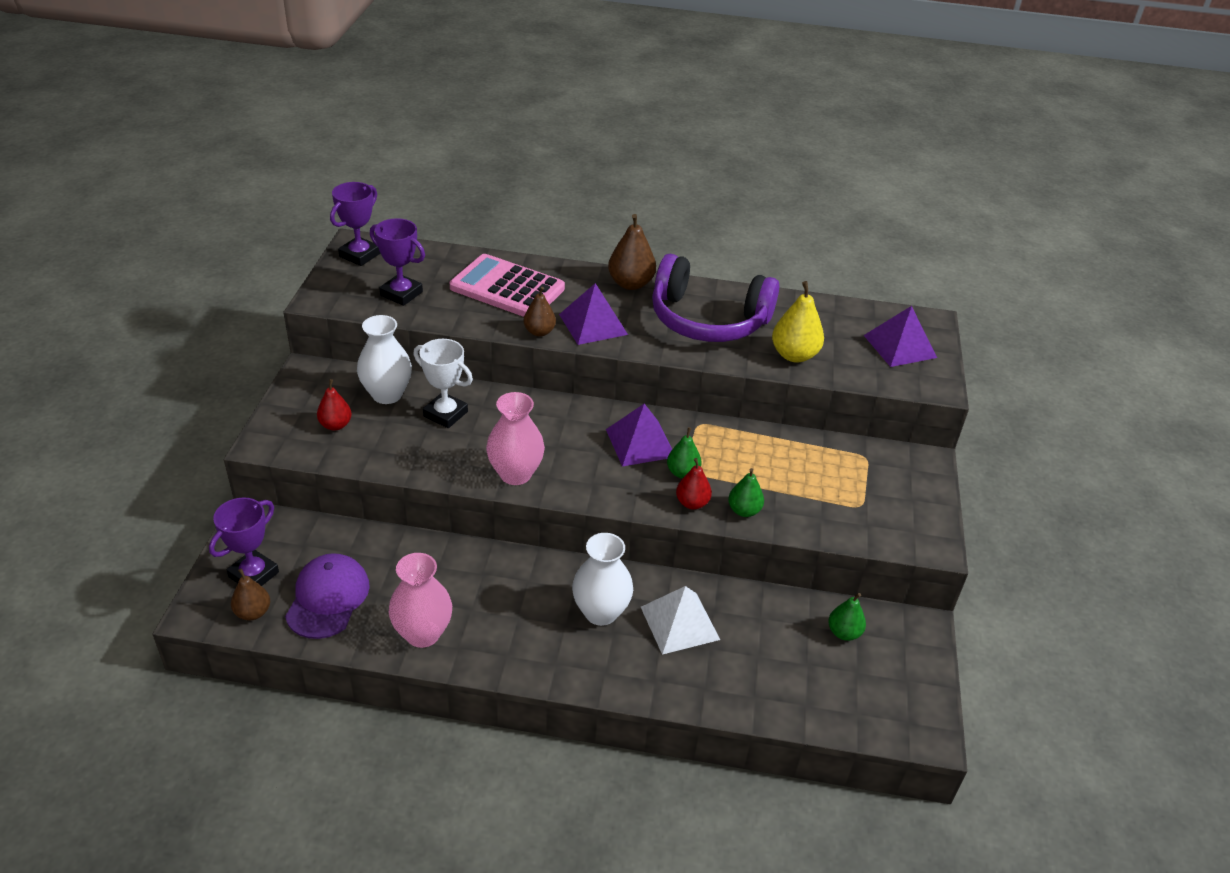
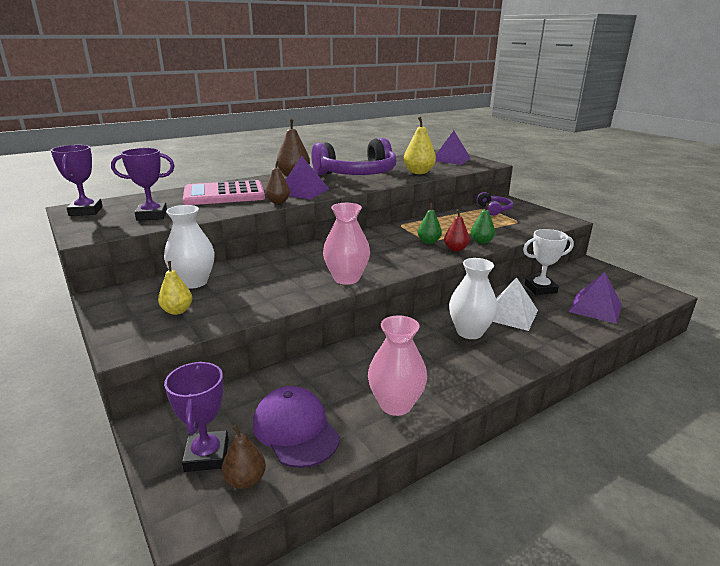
camera: 40 degrees left, 15 degrees down
red pear [317,379,352,430] -> yellow pear [158,261,192,315]
white trophy [413,339,473,428] -> white trophy moved to [523,229,574,295]
purple pyramid [606,404,672,467] -> purple pyramid moved to [569,272,622,324]
green pear [828,593,866,641] -> none
none -> purple headphones [477,192,513,216]

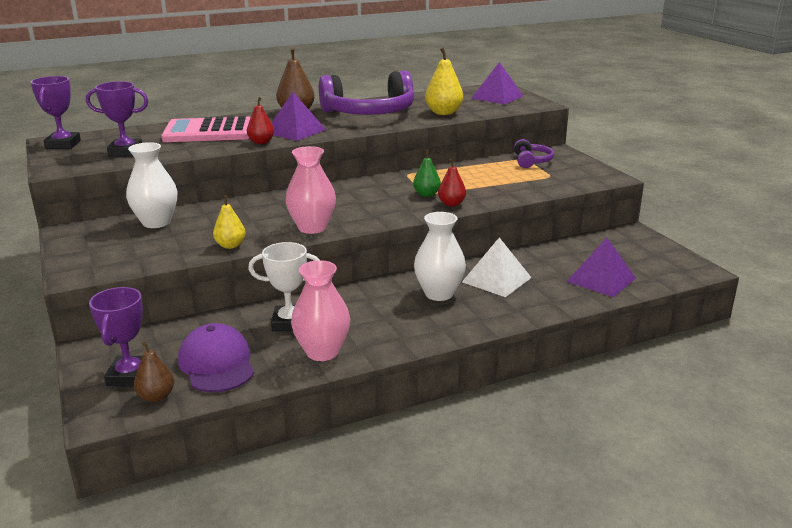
camera: 10 degrees right, 0 degrees up
yellow pear [158,261,192,315] -> yellow pear moved to [213,195,246,249]
brown pear [265,160,290,204] -> red pear [247,97,274,144]
green pear [471,203,495,244] -> none
white trophy [523,229,574,295] -> white trophy moved to [248,242,319,331]

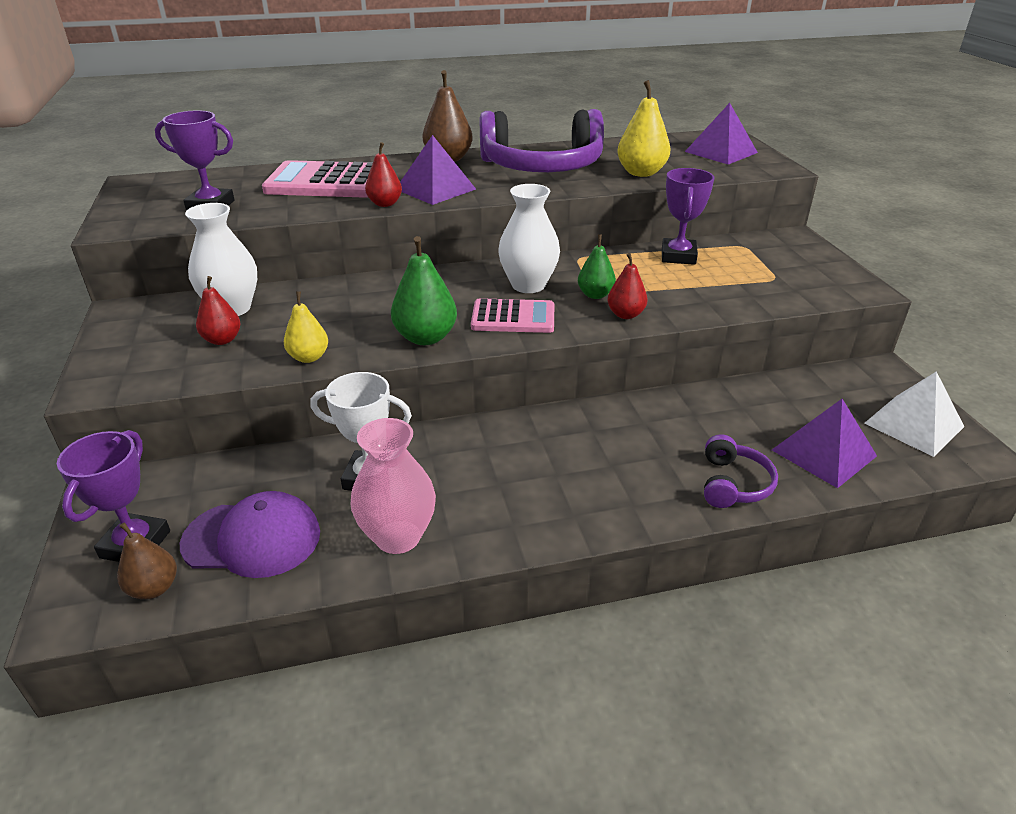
camera: 10 degrees right, 10 degrees up
purple trophy [31,76,81,149] -> purple trophy moved to [662,168,715,265]
purple cap [178,323,254,392] -> purple cap turned 105 degrees clockwise [180,491,320,578]
pink vase [285,146,336,234] -> green pear [391,236,457,345]
white vase [414,212,466,301] -> white vase moved to [498,184,560,293]
white pyramid [462,237,532,297] -> white pyramid moved to [864,372,965,457]
purple headphones [514,139,554,168] -> purple headphones moved to [704,434,778,508]
none -> red pear [196,276,241,345]
none -> pink calculator [471,298,554,333]

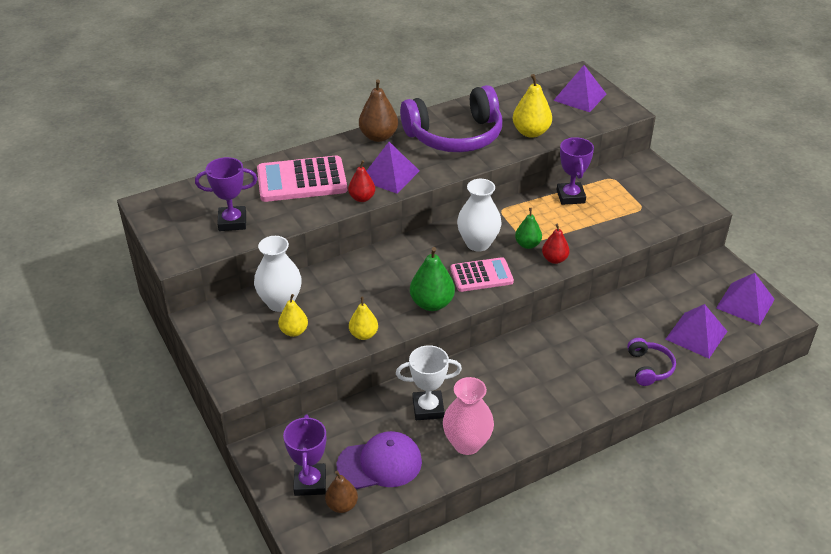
camera: 15 degrees left, 5 degrees up
red pear [196,276,241,345] -> yellow pear [278,294,308,337]
white pyramid [864,372,965,457] -> purple pyramid [716,273,775,326]

